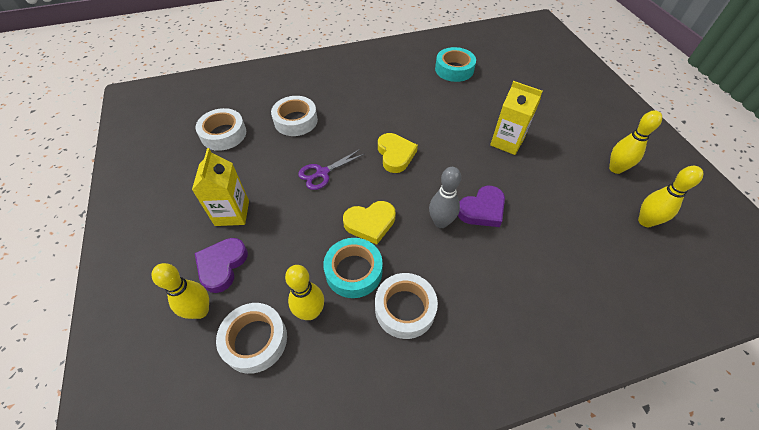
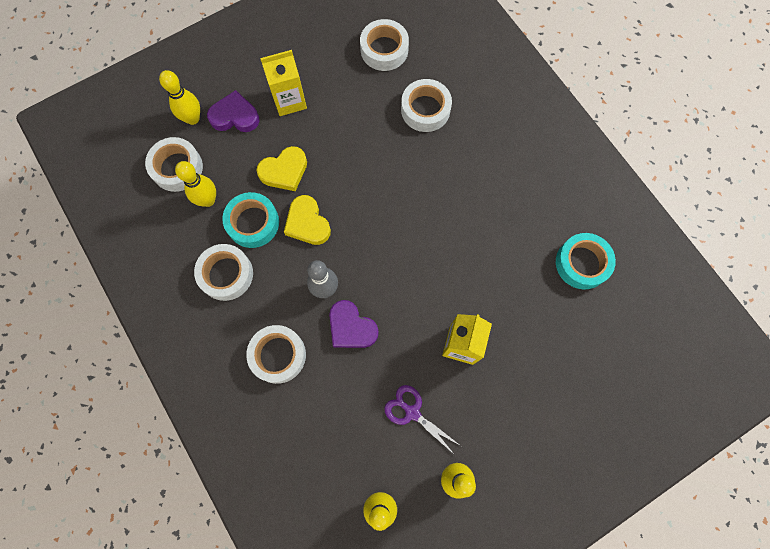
camera: 75 degrees right, 20 degrees up
purple scissors [298,149,364,190] -> purple scissors moved to [384,385,461,455]
yellow heart [378,133,418,173] -> yellow heart moved to [257,146,307,191]
none -> white tape [246,325,306,384]

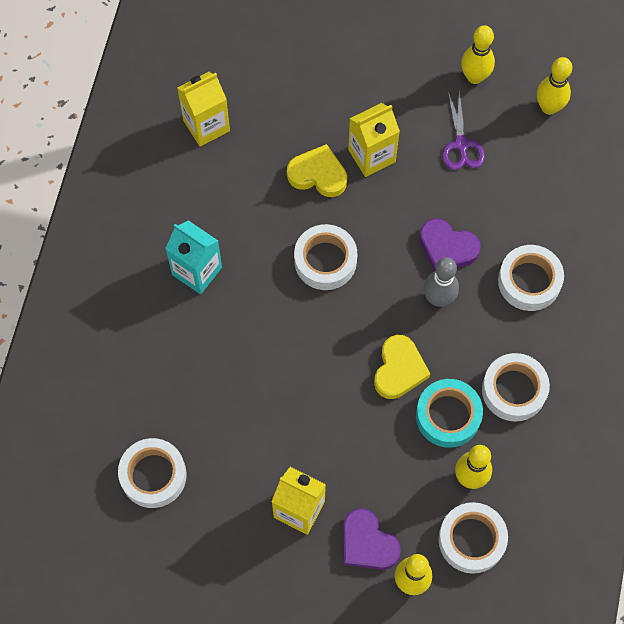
camera: 135 degrees left, 5 degrees down
yellow heart [257,146,307,191] -> yellow heart moved to [287,144,347,197]
purple heart [329,300,379,348] -> purple heart turned 120 degrees clockwise [419,218,481,271]
white tape [401,79,452,132] -> white tape moved to [294,224,357,290]
turquoise tape [556,233,616,290] -> yellow carton [177,72,230,147]
none -> turquoise carton [165,220,222,294]

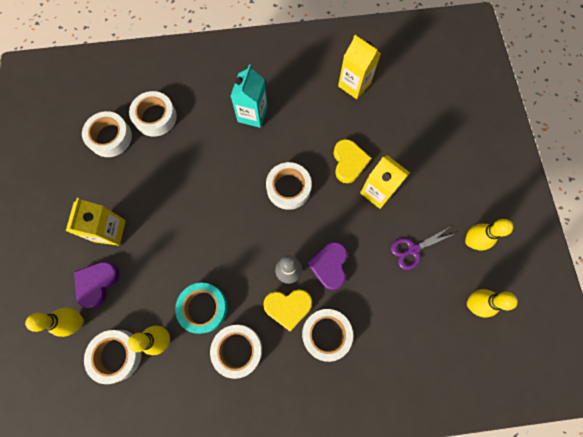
camera: 70 degrees right, 5 degrees up
yellow heart [374,335,430,399] -> yellow heart moved to [263,289,312,331]
none -> white tape [129,91,177,137]

